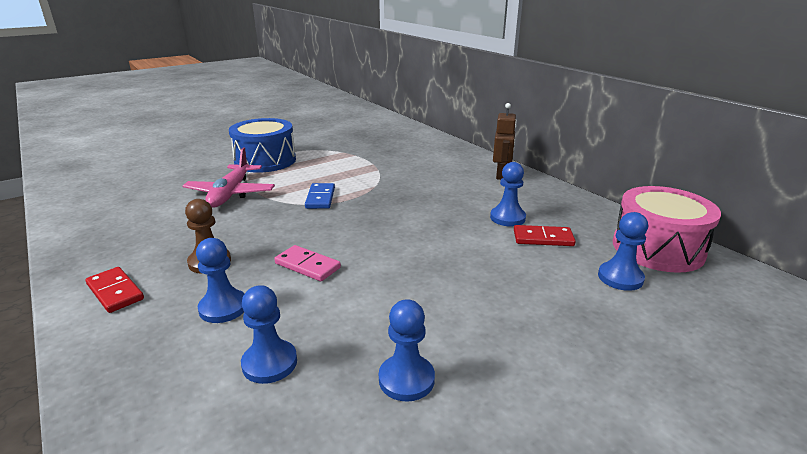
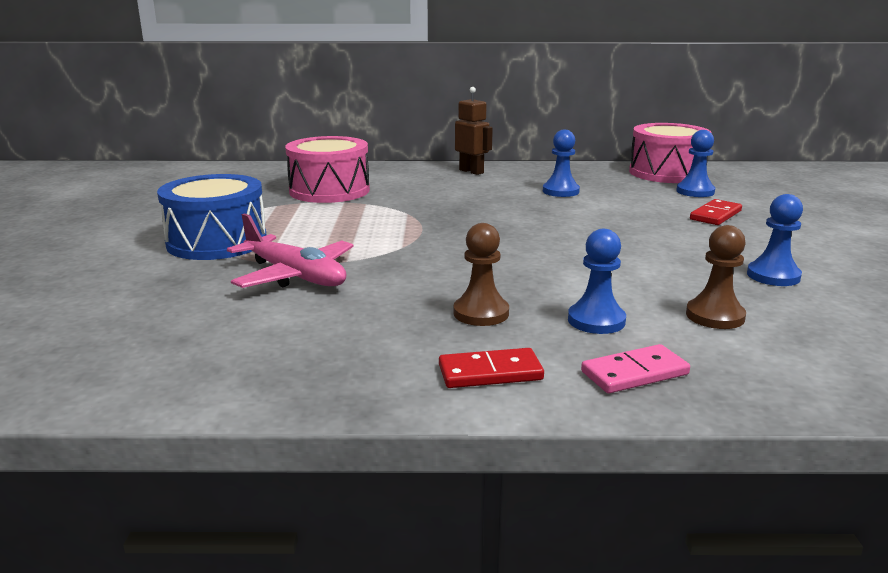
camera: 55 degrees left, 5 degrees down
blue pawn [241,285,297,384] -> brown pawn [686,225,746,329]
pink domino [274,245,341,281] -> pink domino moved to [581,344,690,393]
blue domino [305,183,335,209] -> none
red domino [514,225,576,246] -> red domino moved to [690,199,742,225]
none -> pink drum [285,136,370,203]

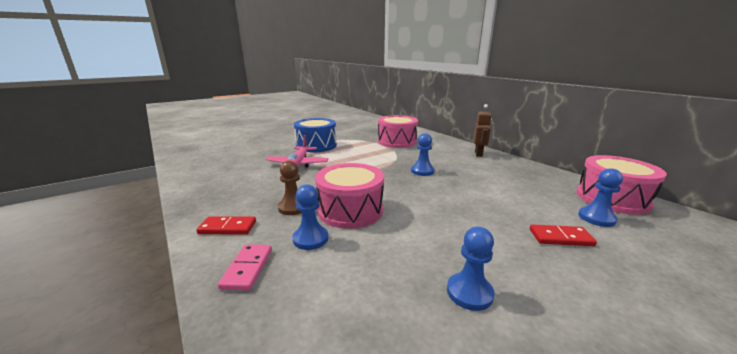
camera: 55 degrees right, 0 degrees up
red domino [439,348,544,388] -> red domino turned 45 degrees counterclockwise [196,216,256,234]
blue pawn [543,130,580,197] -> blue pawn moved to [411,133,435,176]
pink domino [581,344,690,393] -> pink domino turned 60 degrees clockwise [218,244,272,291]
brown pawn [686,225,746,329] -> none
none -> pink drum [315,163,384,229]

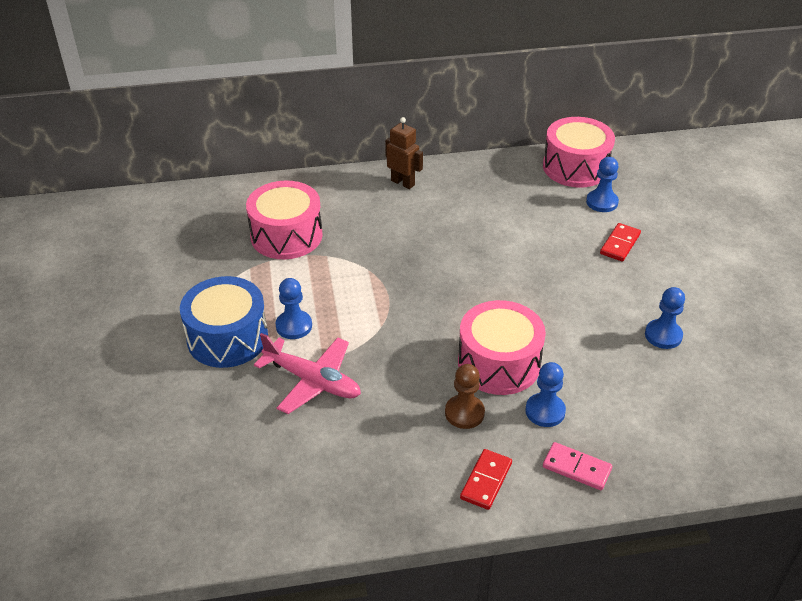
camera: 65 degrees left, 20 degrees up
blue pawn [411,133,435,176] -> blue pawn moved to [275,278,312,339]

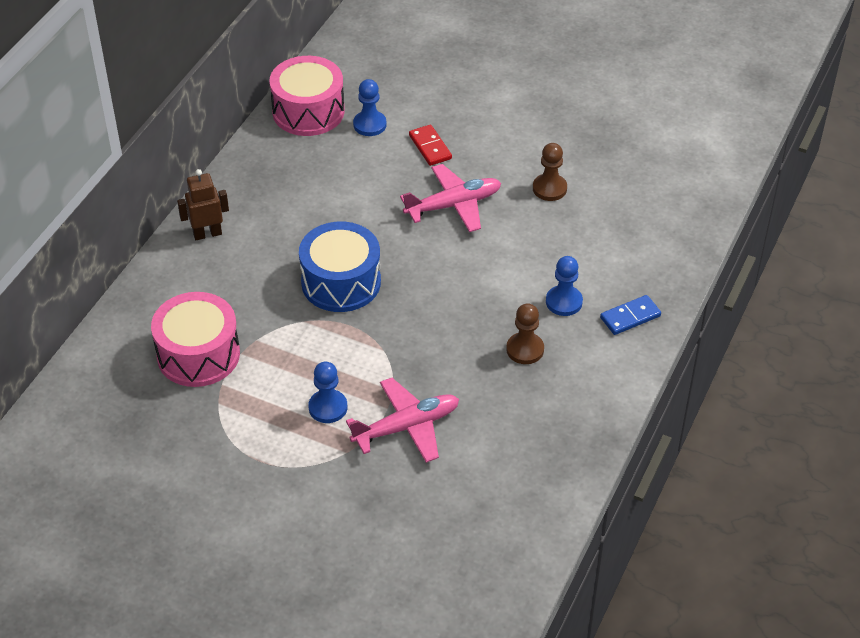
camera: 55 degrees left, 5 degrees up
blue drum [180,276,268,368] -> blue drum moved to [299,222,381,312]
pink drum [458,300,546,395] -> none
red domino [460,449,512,510] -> none
pink domino [543,442,612,490] -> blue domino [600,295,661,335]
blue pawn [645,287,685,349] -> brown pawn [533,143,567,201]
none -> pink plane [400,164,501,232]

